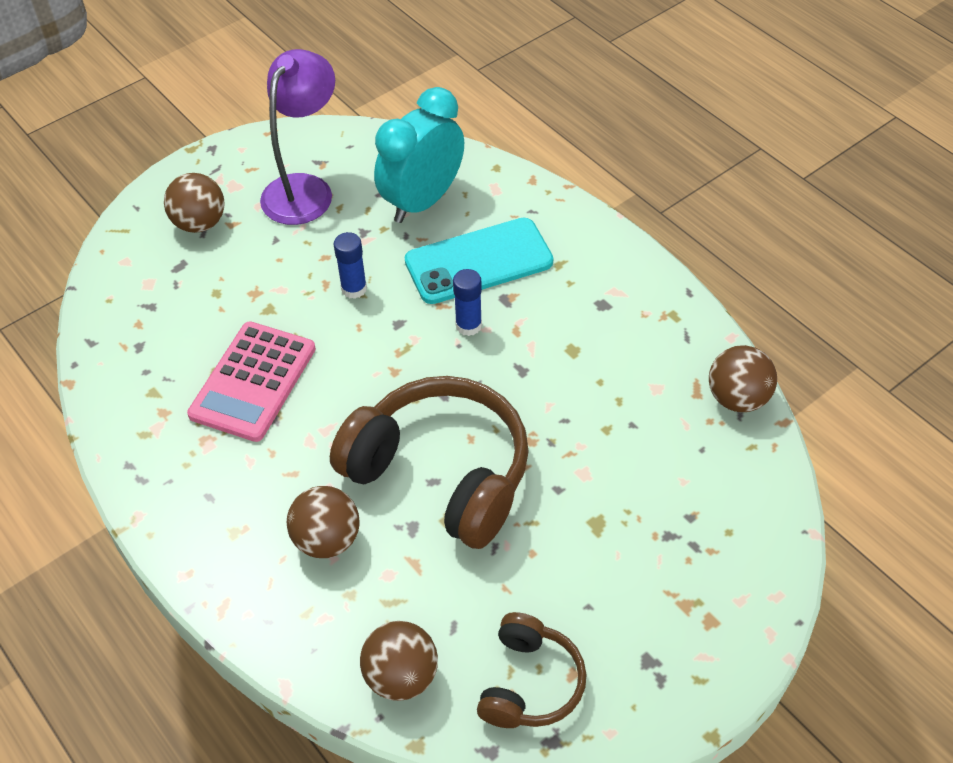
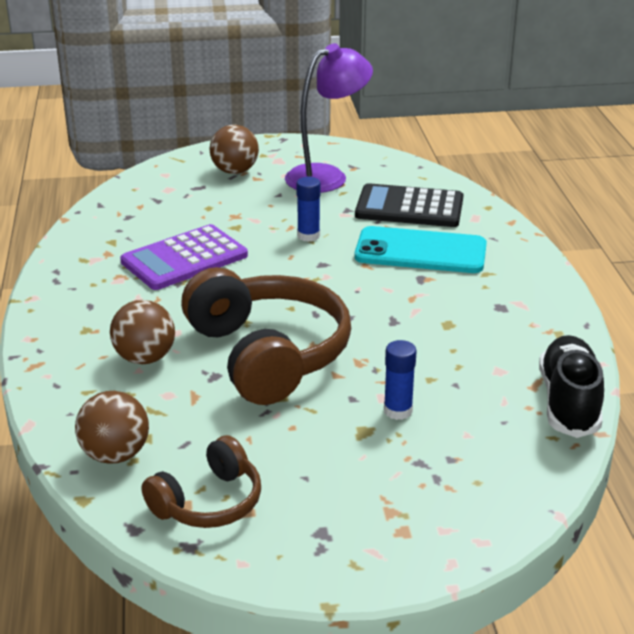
camera: 30 degrees right, 20 degrees down
pink calculator [187,321,316,442] -> purple calculator [120,224,248,290]
turquoise clock [374,87,464,223] -> black calculator [355,183,463,227]
blue glue stick [453,269,482,336] -> blue glue stick moved to [384,340,417,420]
brown ball [709,345,777,412] -> black shoe [539,335,604,438]

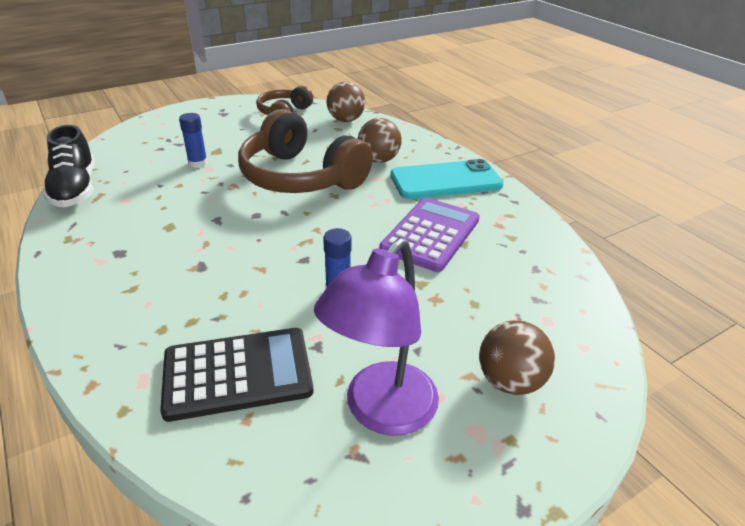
camera: 155 degrees right, 5 degrees up
turquoise phone [355,226,487,273] -> turquoise phone moved to [390,159,504,199]

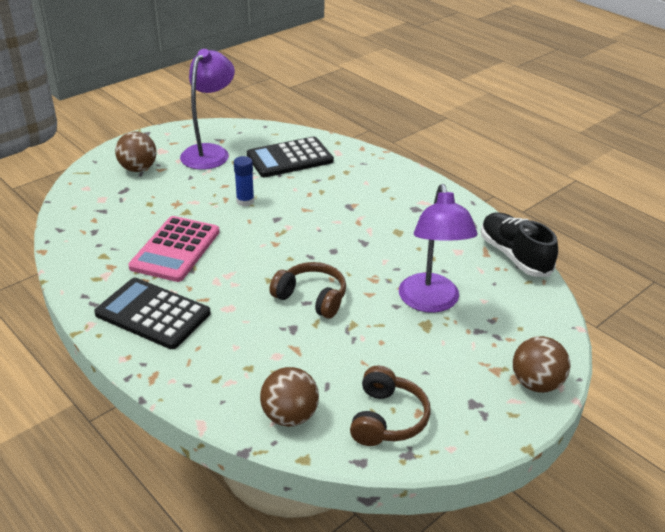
camera: 170 degrees right, 0 degrees up
blue glue stick [179,113,208,168] -> purple lamp [399,184,478,313]
brown headphones [238,109,373,193] -> brown headphones [269,262,346,318], size x0.55
brown ball [358,118,402,163] -> brown ball moved to [513,336,570,393]
purple calculator [379,198,480,272] -> pink calculator [128,216,220,282]
turquoise phone [390,159,504,199] -> black calculator [94,278,211,349]

